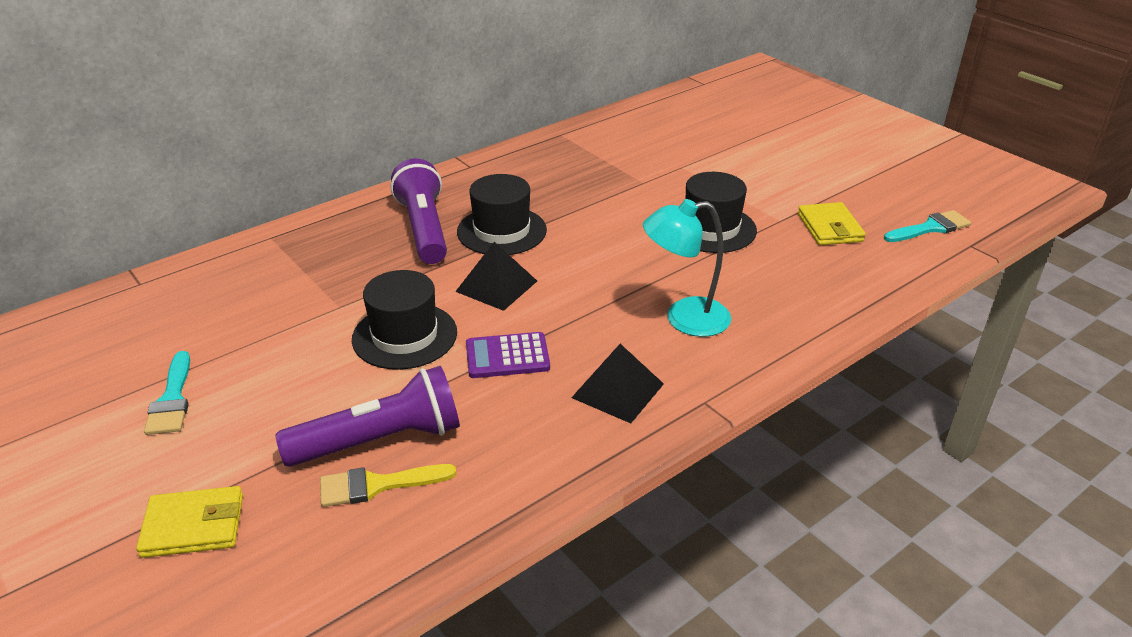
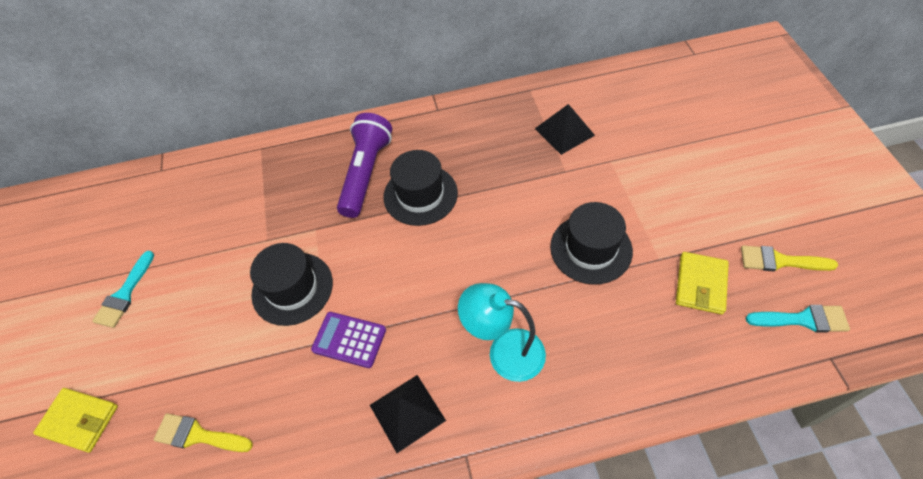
camera: 30 degrees right, 20 degrees up
purple flashlight [275,366,460,467] -> none
black pyramid [455,242,537,311] -> black pyramid moved to [535,104,595,155]
none -> yellow brush [741,245,838,271]

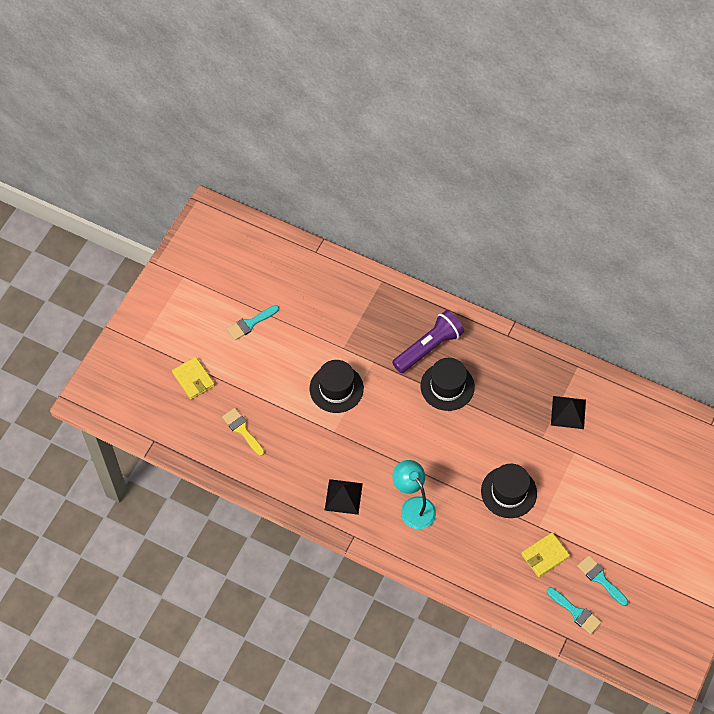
camera: 35 degrees right, 5 degrees up
purple calculator [311,312,386,368] -> none
yellow brush [741,245,838,271] -> turquoise brush [577,555,628,606]

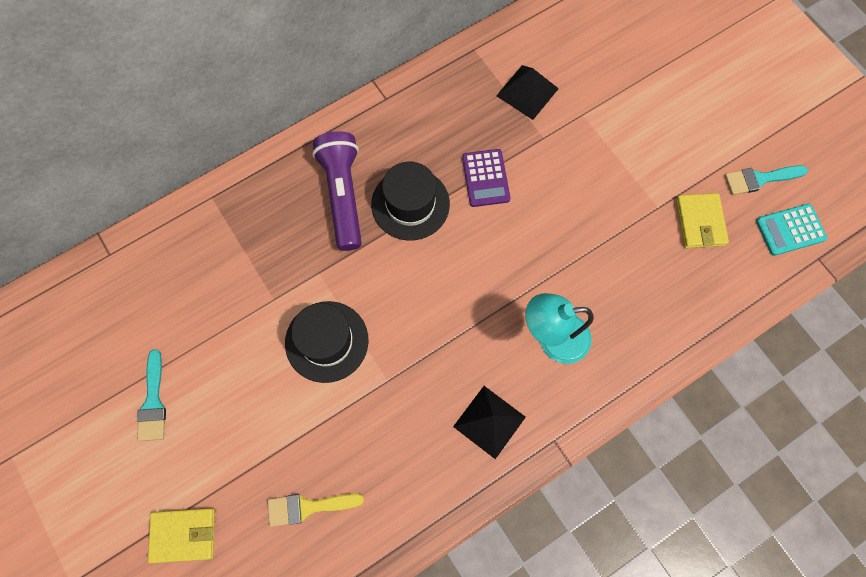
camera: 60 degrees left, 10 degrees up
black hat [481,464,537,518] -> none
turquoise brush [547,587,602,634] -> turquoise calculator [756,204,828,256]
none -> purple calculator [462,149,510,207]

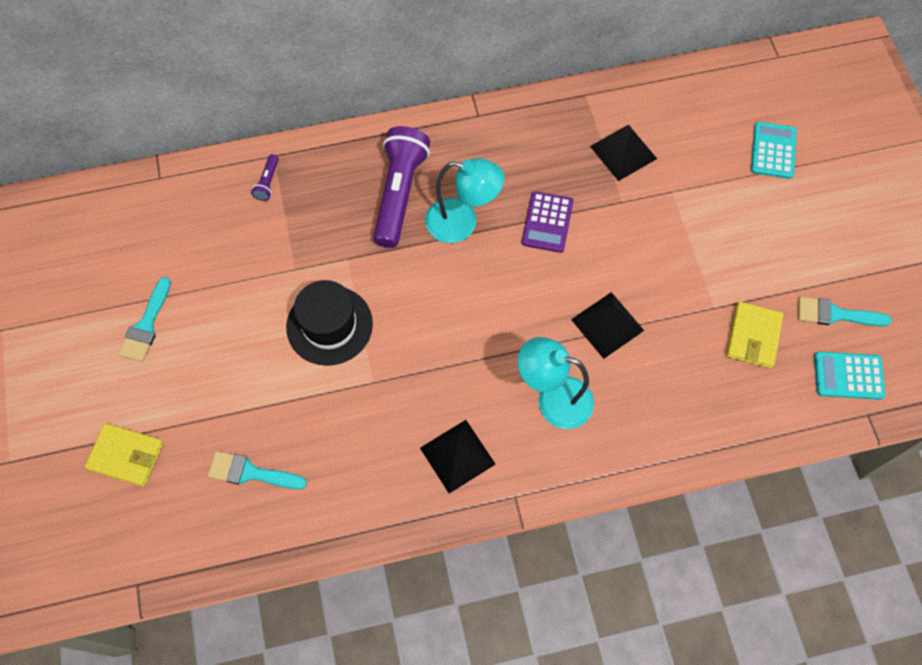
camera: 20 degrees right, 5 degrees down
yellow brush [267,494,364,527] -> turquoise brush [208,451,307,489]
black hat [371,162,450,240] -> turquoise lamp [425,158,504,243]
none -> purple flashlight [251,154,279,201]
none -> black pyramid [571,292,644,359]
none -> turquoise calculator [751,122,797,179]

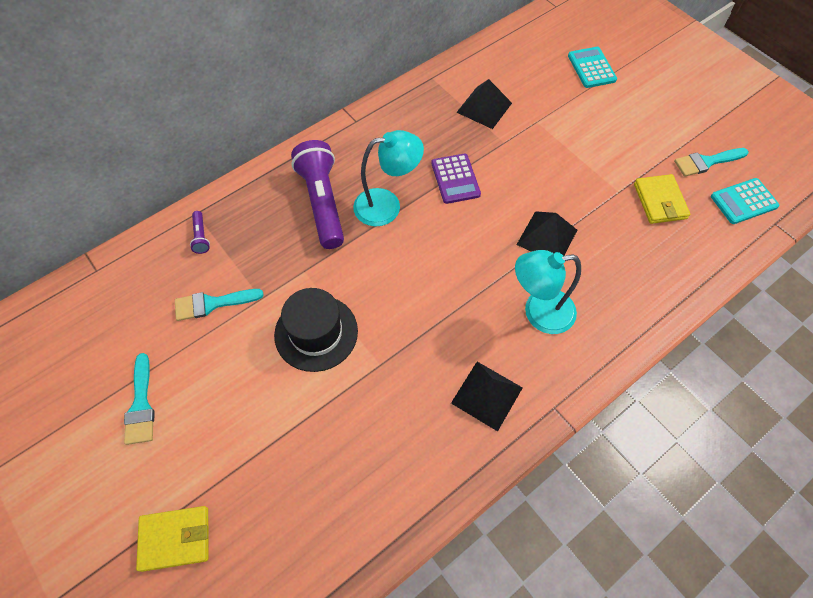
camera: 25 degrees left, 5 degrees down
turquoise brush [208,451,307,489] -> turquoise brush moved to [175,289,264,321]

